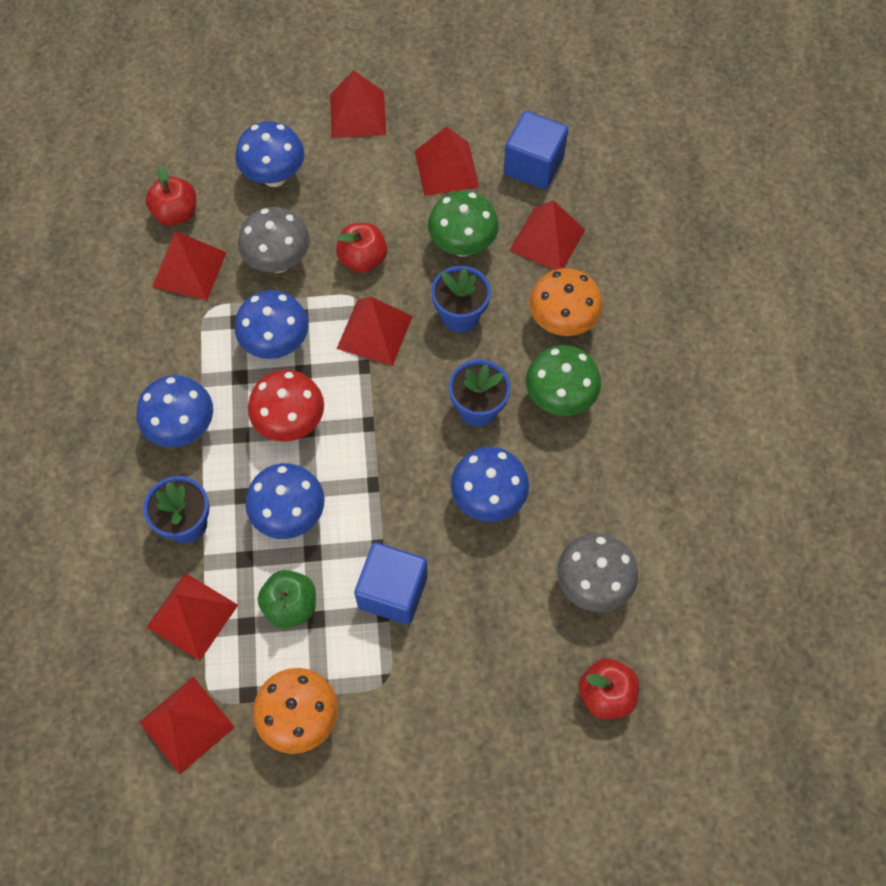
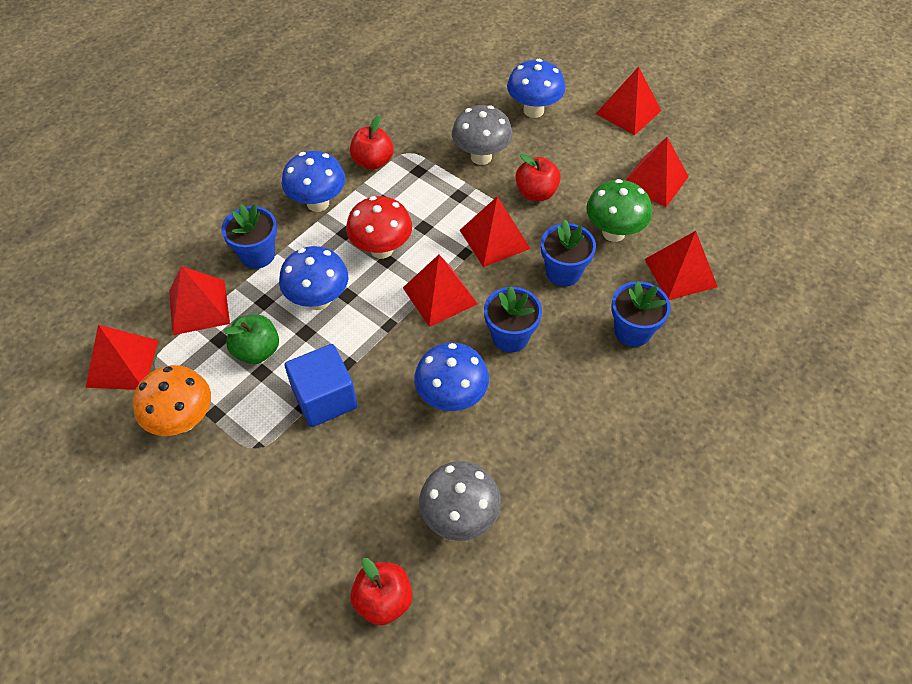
camera: 45 degrees right, 10 degrees down
red apple [145,165,196,226] -> red apple moved to [350,116,394,170]
red pyramid [152,231,227,300] -> red pyramid moved to [403,255,478,327]
blue mushroom [235,290,309,359] -> none
blue cube [504,111,568,190] -> none
green mushroom [526,345,601,416] -> none
orange mushroom [529,268,603,336] -> blue flower pot [611,281,671,347]

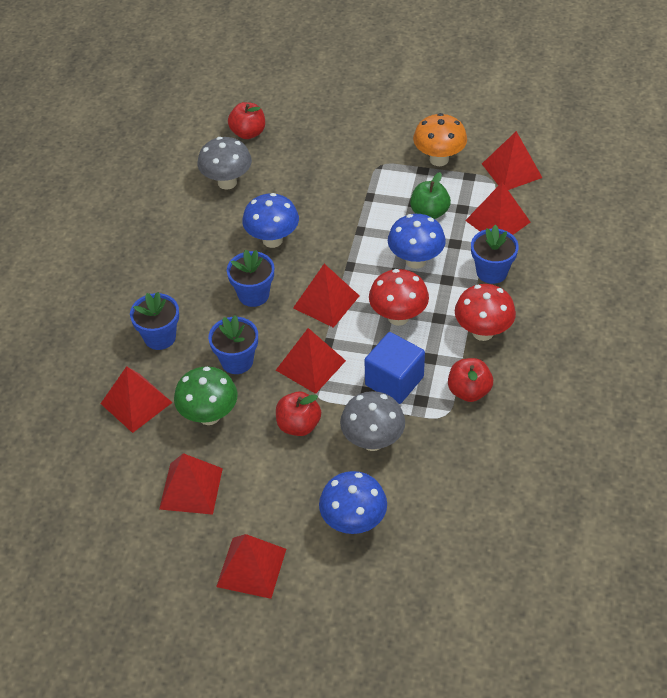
camera: 155 degrees right, 5 degrees down
blue mushroom [282,151,345,212] -> red mushroom [455,284,516,341]
blue cube [285,344,357,427] -> blue cube moved to [365,332,425,404]

